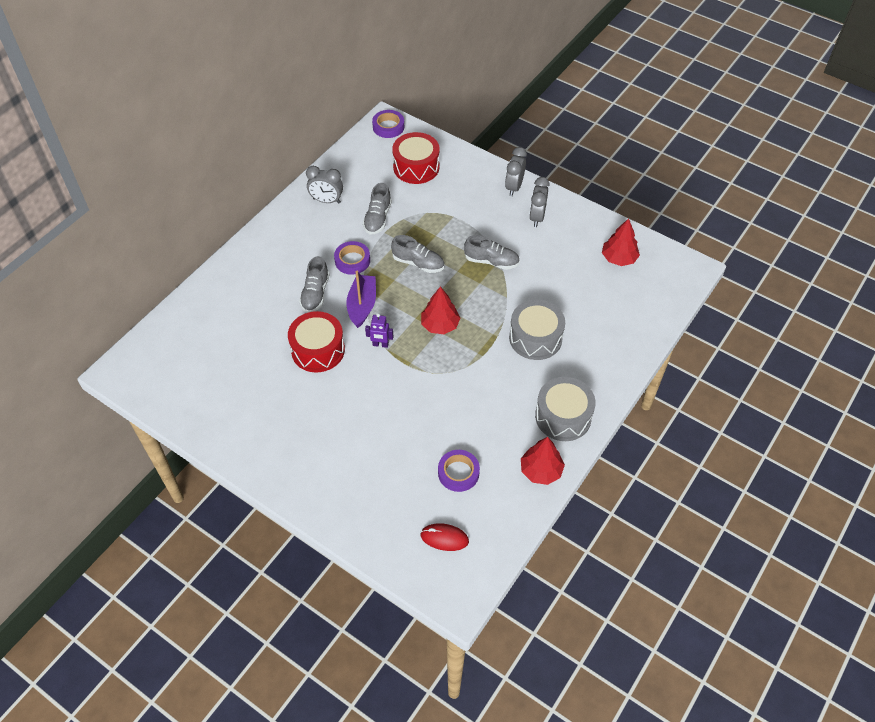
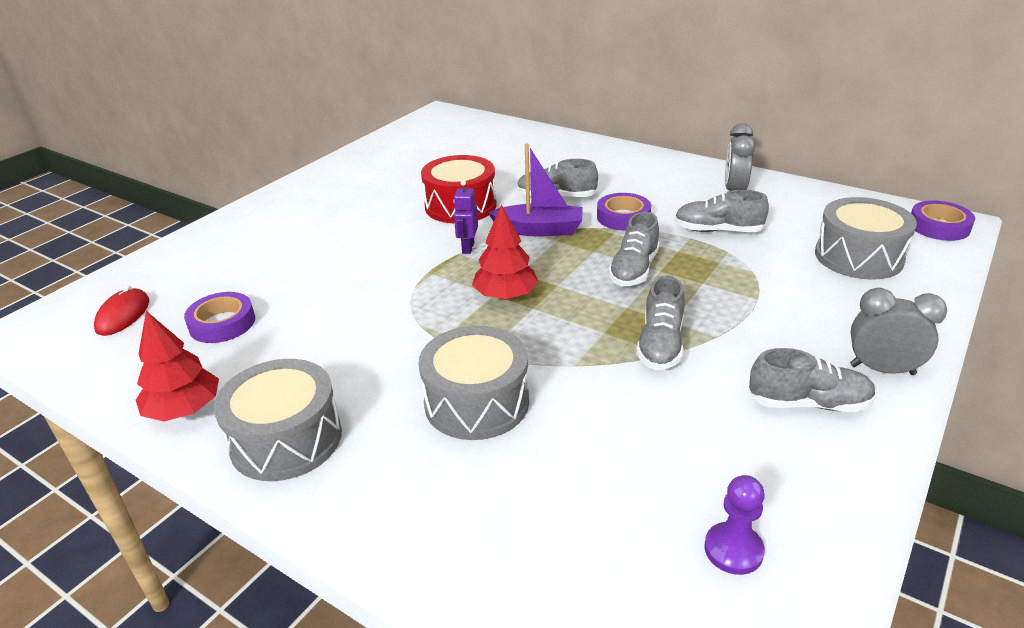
camera: 90 degrees right, 20 degrees down
red drum [392,132,440,184] -> grey drum [815,197,917,280]
grey clock [529,177,550,227] -> grey shoe [748,348,876,412]
red tree [602,218,640,266] -> purple pawn [704,475,765,575]

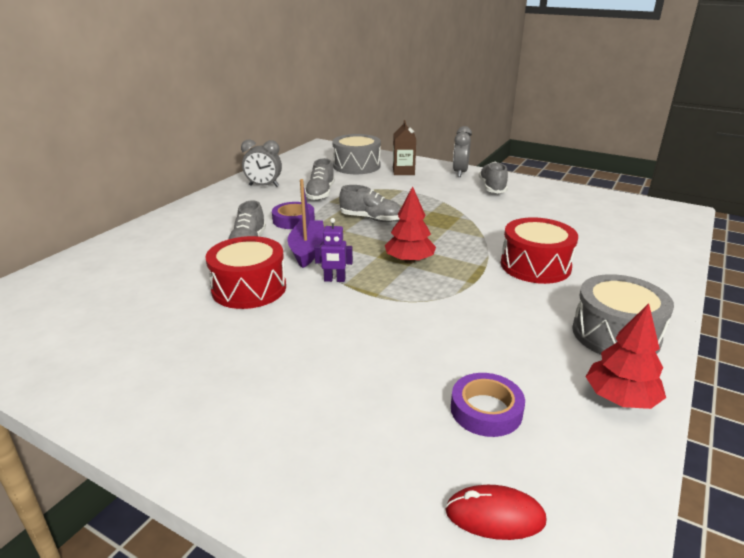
camera: 95 degrees left, 5 degrees down
grey drum [418,326,529,440] -> red drum [501,217,578,284]
grey shoe [636,276,685,370] -> none
purple pawn [704,475,765,575] -> none
purple tape [911,200,975,241] -> none
none -> brown carton [393,120,416,175]

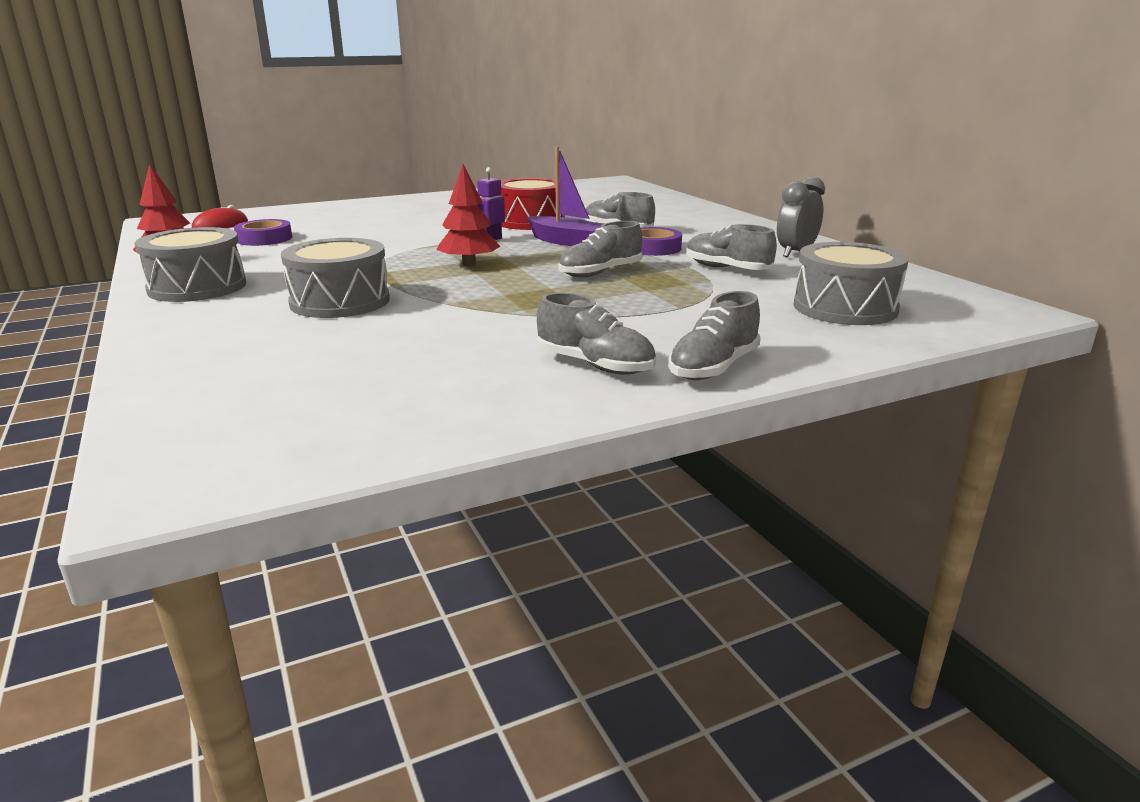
camera: 125 degrees right, 5 degrees down
brown carton [393,120,416,175] -> none
grey clock [453,126,472,177] -> grey shoe [668,291,761,380]
red drum [501,217,578,284] -> grey drum [281,238,390,318]

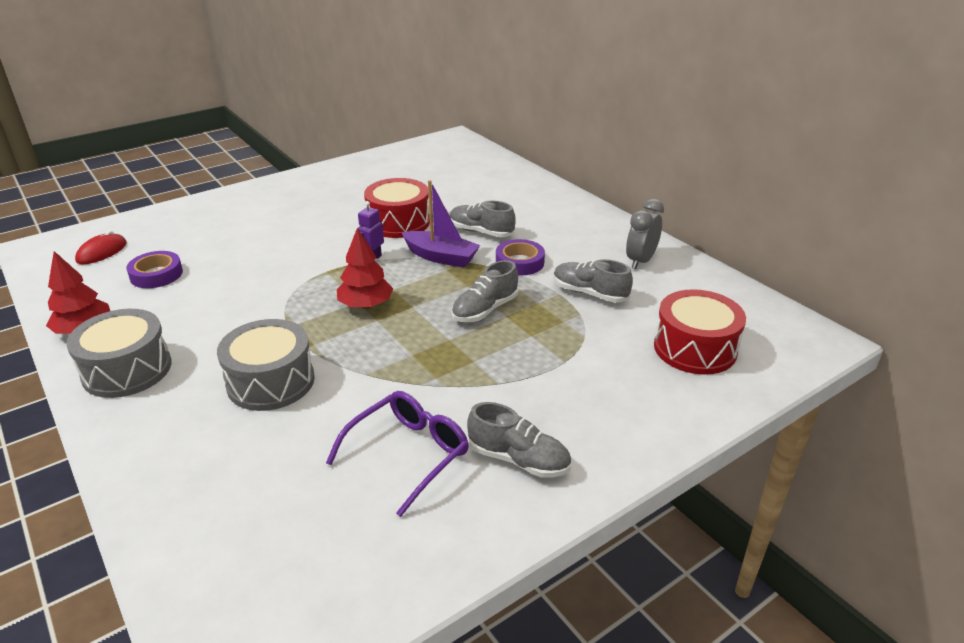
camera: 10 degrees left, 10 degrees up
grey shoe [668,291,761,380] -> none
grey drum [794,242,909,325] -> red drum [654,289,746,375]
none -> purple glasses [326,391,469,517]

